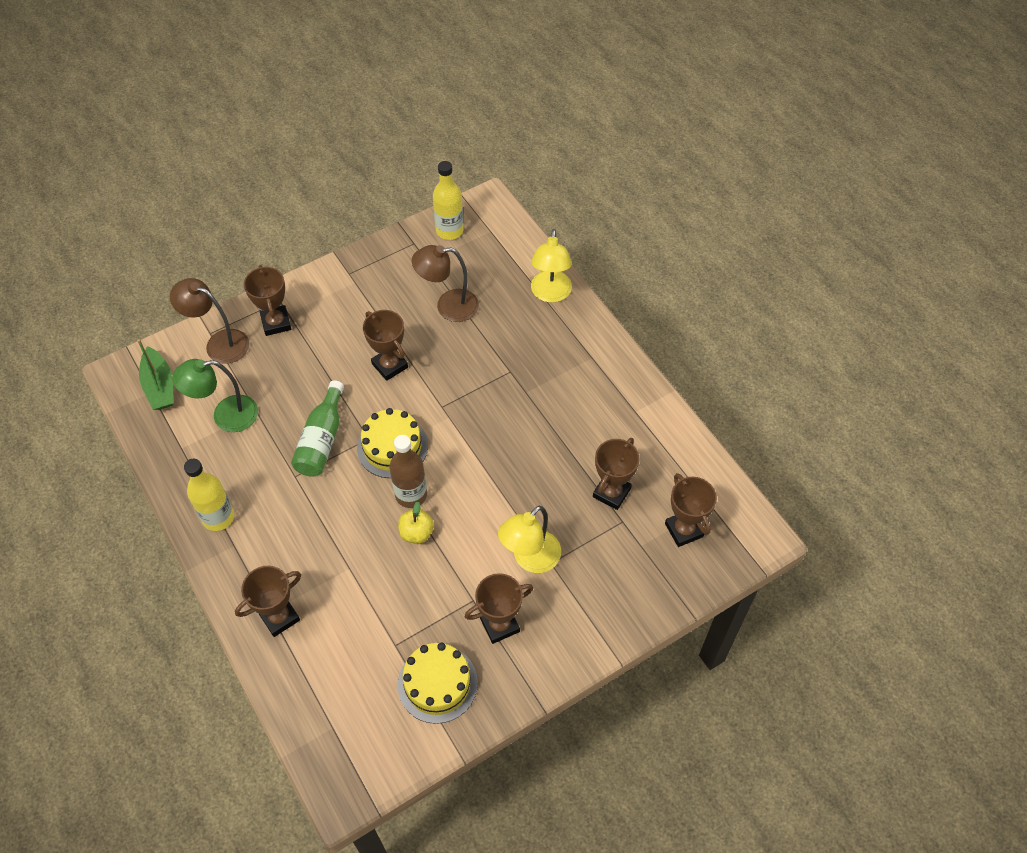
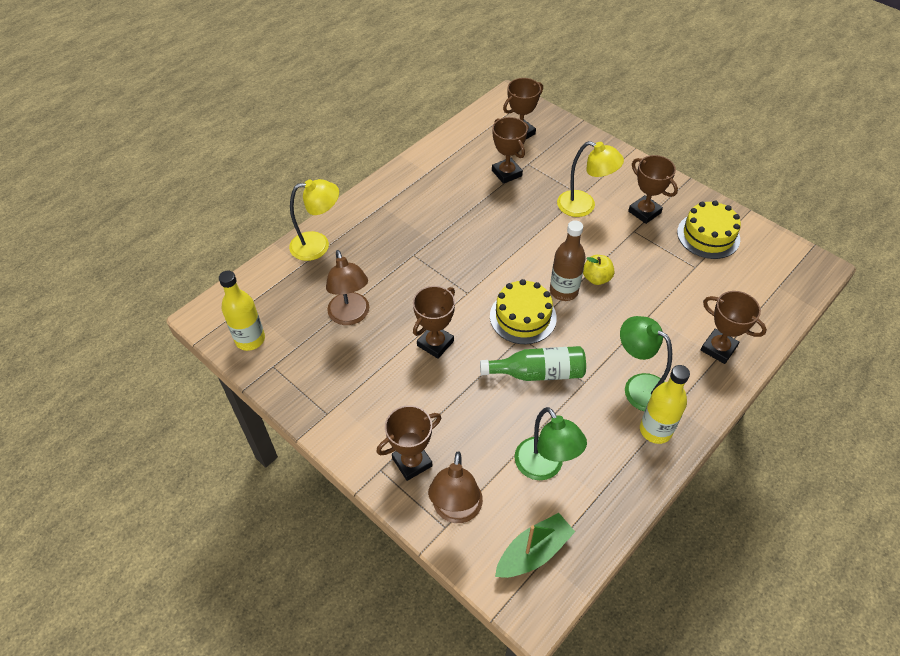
camera: 105 degrees left, 5 degrees down
brown trophy [593,438,640,510] -> brown trophy turned 45 degrees clockwise [492,117,528,184]
none -> green lamp [620,316,672,412]

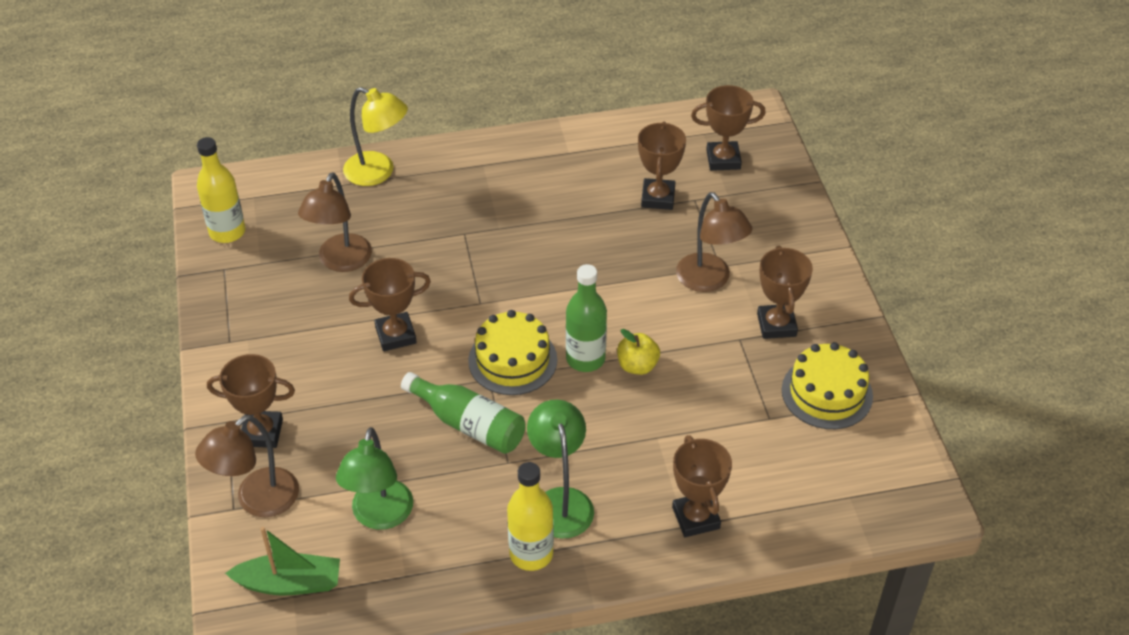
camera: 35 degrees right, 5 degrees down
brown bottle [550,220,586,301] -> green bottle [566,264,607,372]
yellow lamp [557,141,624,217] -> brown lamp [676,192,752,292]

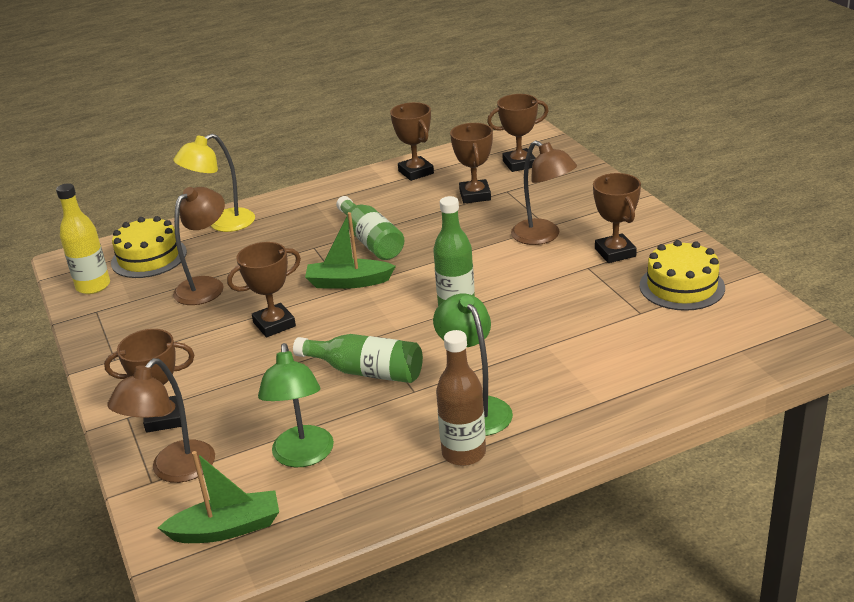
camera: 10 degrees left, 15 degrees down
brown lamp [298,172,372,272] -> brown lamp turned 150 degrees counterclockwise [173,187,225,305]
yellow lamp [343,87,408,186] -> yellow lamp turned 135 degrees clockwise [173,134,255,232]
yellow cake [468,310,557,395] -> yellow cake moved to [111,216,187,278]
yellow bottle [507,462,554,571] -> brown bottle [436,330,486,466]
yellow apple [617,329,660,375] -> none
brown trophy [672,435,732,537] -> brown trophy moved to [390,102,434,181]
none -> green boat [305,212,396,289]
none -> green bottle [336,196,404,260]

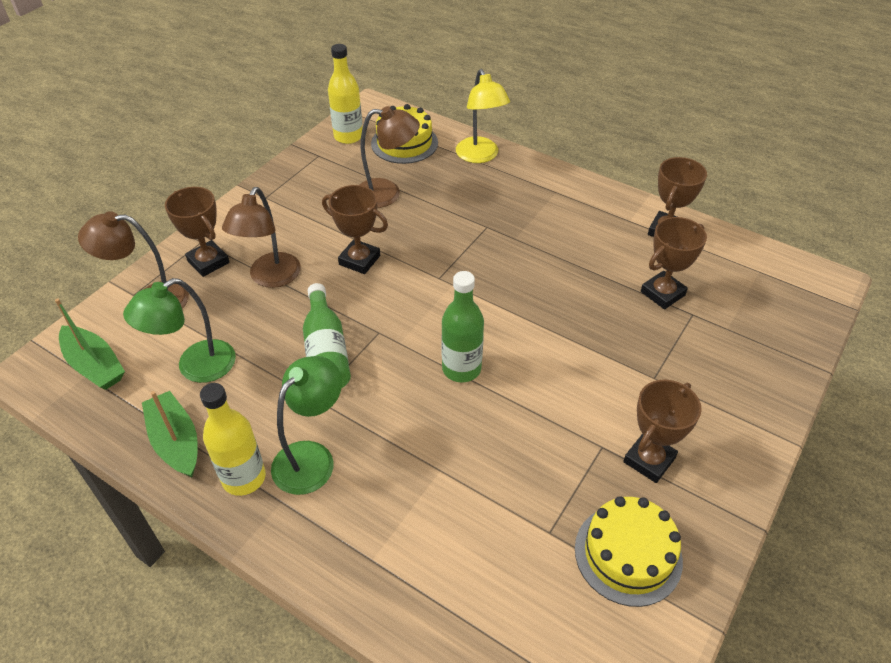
camera: 55 degrees right, 15 degrees up
yellow lamp [173,134,255,232] -> yellow lamp turned 135 degrees counterclockwise [456,69,510,163]
green boat [305,212,396,289] -> green boat moved to [142,391,198,477]
green bottle [336,196,404,260] -> none
brown bottle [436,330,486,466] -> yellow bottle [200,383,266,496]
brown trophy [487,94,549,172] -> none
brown lamp [511,141,577,245] -> brown lamp moved to [222,187,301,288]

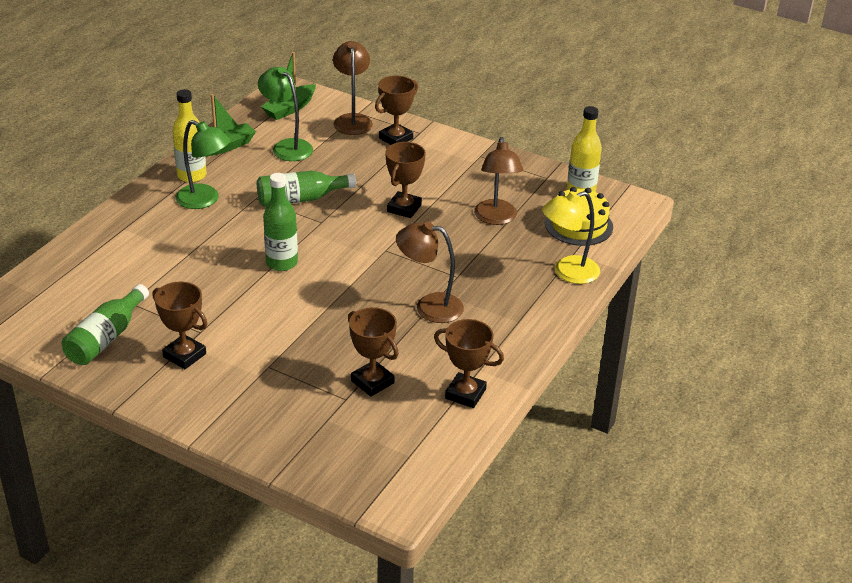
camera: 85 degrees right, 10 degrees down
brown lamp [222,187,301,288] -> brown lamp moved to [396,222,464,323]
yellow cake [575,496,683,607] -> green bottle [62,284,149,365]

